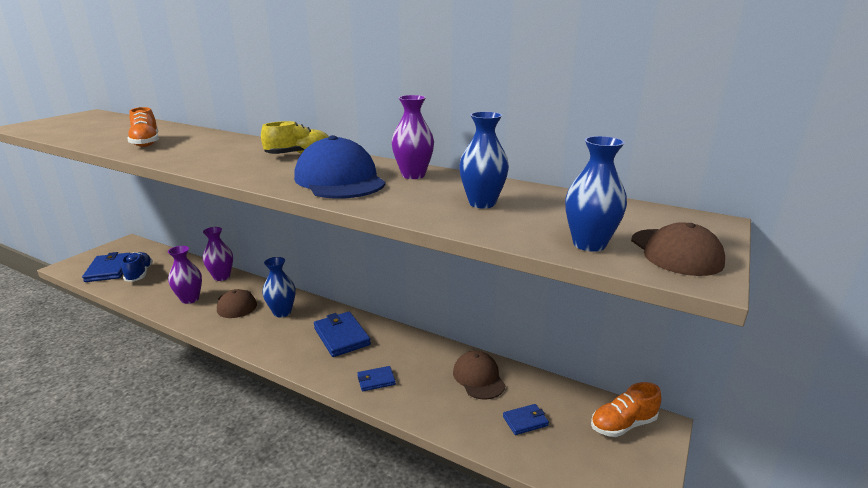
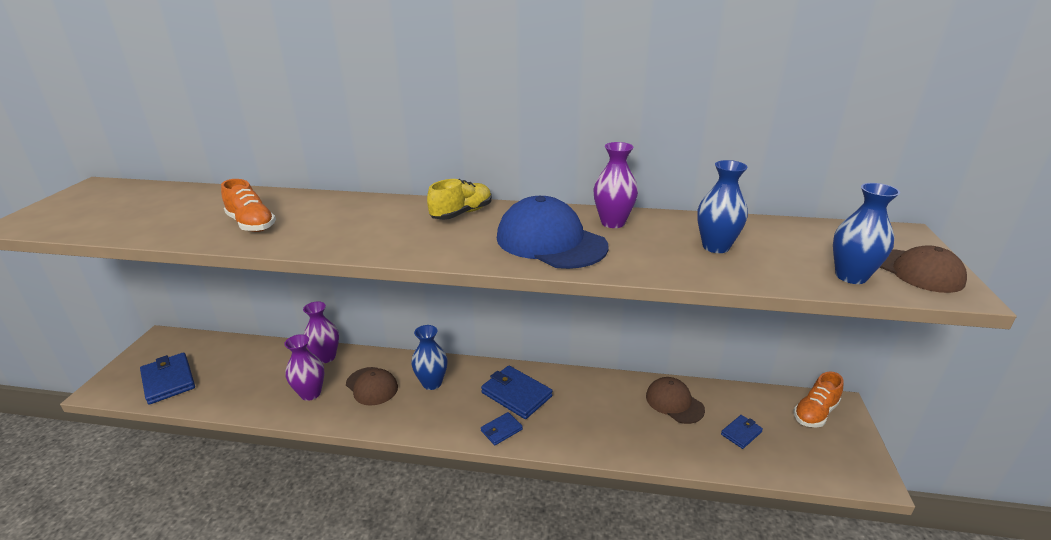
camera: 20 degrees left, 5 degrees up
blue shoe [121,252,153,282] -> none
blue wallet [357,366,396,391] -> blue wallet moved to [481,412,523,445]

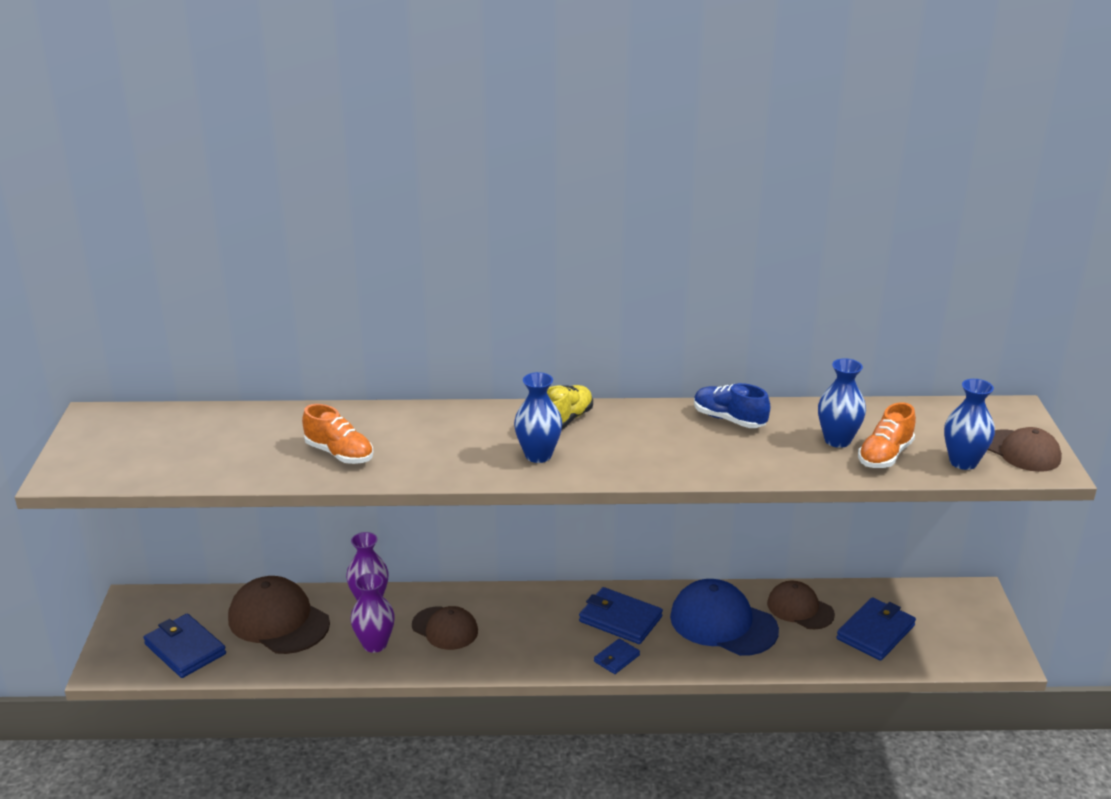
camera: 10 degrees left, 0 degrees up
blue vase [411,325,448,390] -> blue vase moved to [514,372,562,463]
blue cap [497,196,609,269] -> blue cap moved to [670,579,779,656]
purple vase [593,142,638,228] -> blue shoe [694,383,770,428]
blue wallet [721,415,763,449] -> blue wallet [836,597,916,661], size x1.83
orange shoe [793,371,844,428] -> orange shoe moved to [858,402,916,468]
none -> brown cap [228,576,330,654]

